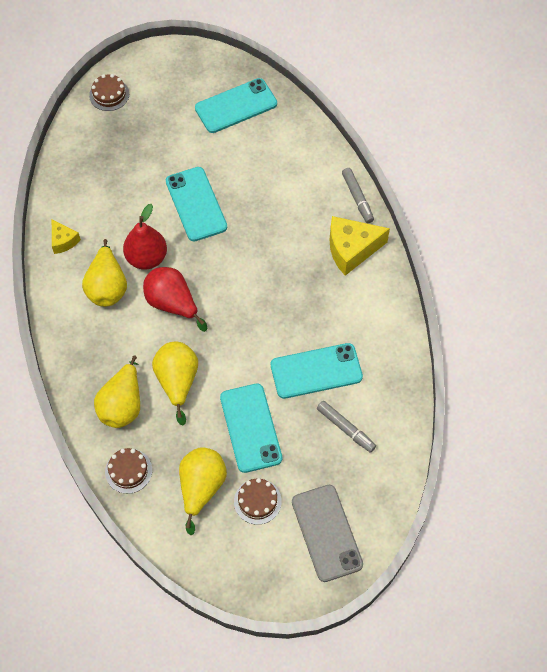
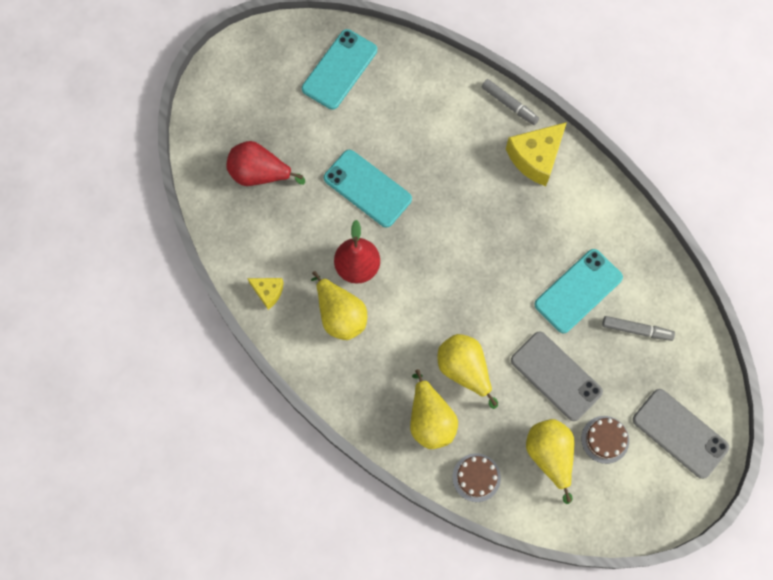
camera: 30 degrees left, 10 degrees up
brown cake [89,74,129,111] -> none
red pear [143,267,207,332] -> red pear moved to [227,141,305,186]
turquoise phone [220,384,282,473] -> grey phone [511,331,603,421]

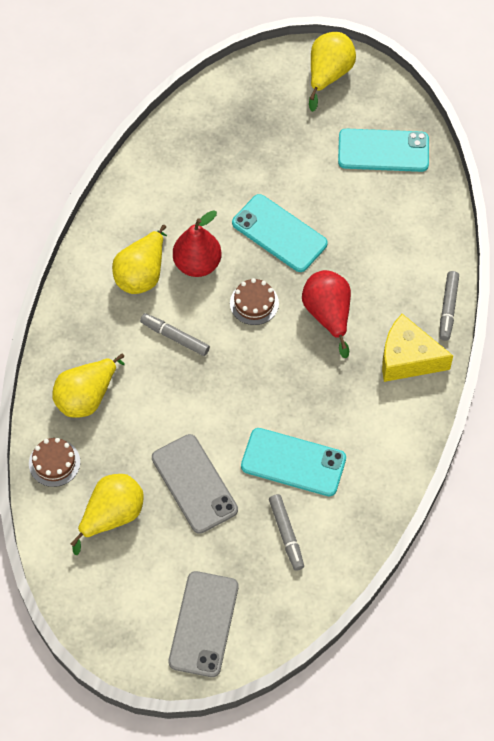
camera: 60 degrees right, 10 degrees down
red pear [227,141,305,186] -> red pear moved to [302,270,351,358]
yellow cheese [247,278,284,310] -> none
turquoise phone [324,150,412,228] -> turquoise phone turned 60 degrees counterclockwise [232,194,328,272]
yellow pear [437,334,498,409] -> yellow pear moved to [309,32,356,112]
grey phone [511,331,603,421] -> grey phone turned 45 degrees counterclockwise [152,434,238,534]
brown cake [581,416,629,464] -> brown cake moved to [230,278,279,325]
none -> grey marker [140,313,210,356]

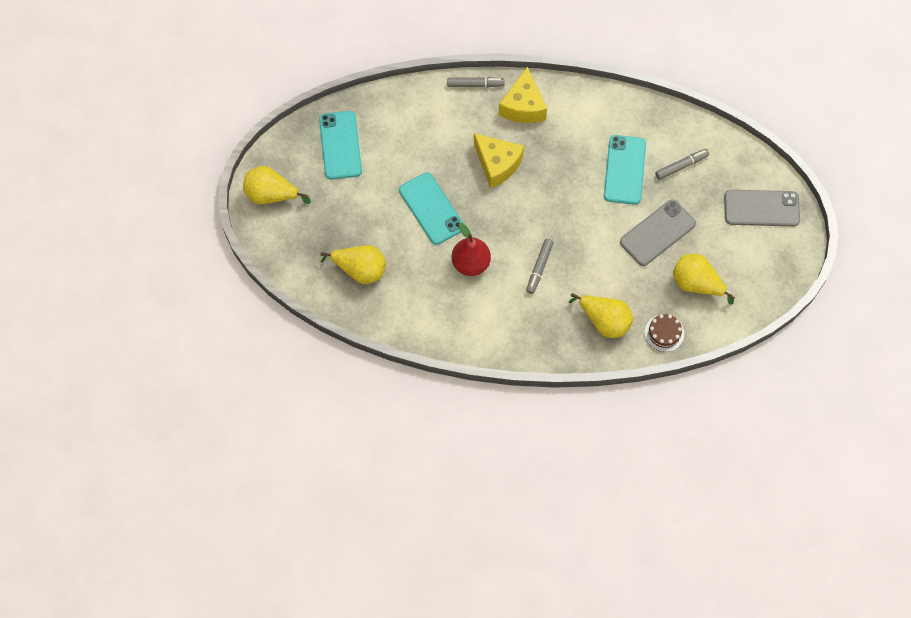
camera: 100 degrees left, 5 degrees up
yellow pear [112,225,167,294] -> yellow pear moved to [320,245,386,284]
brown cake [230,278,279,325] -> none
turquoise phone [232,194,328,272] -> turquoise phone turned 60 degrees counterclockwise [399,172,464,245]
red pear [302,270,351,358] -> yellow cheese [474,133,524,188]

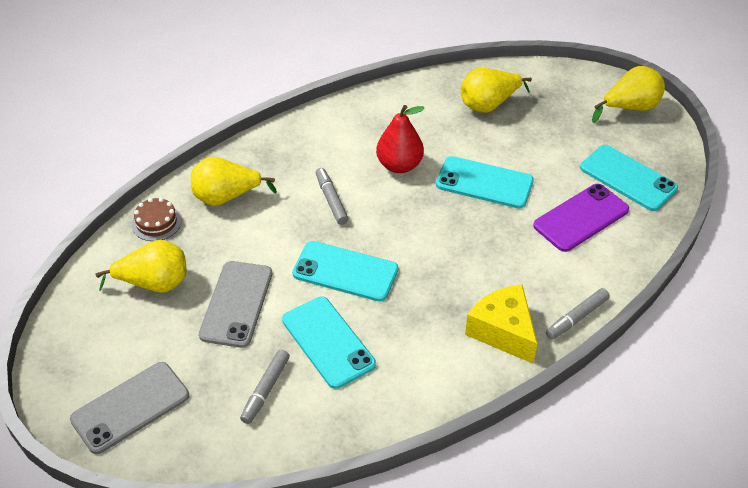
camera: 140 degrees right, 20 degrees down
yellow cheese [474,133,524,188] -> none
none -> turquoise phone [292,241,398,302]
none -> purple phone [533,184,629,252]

